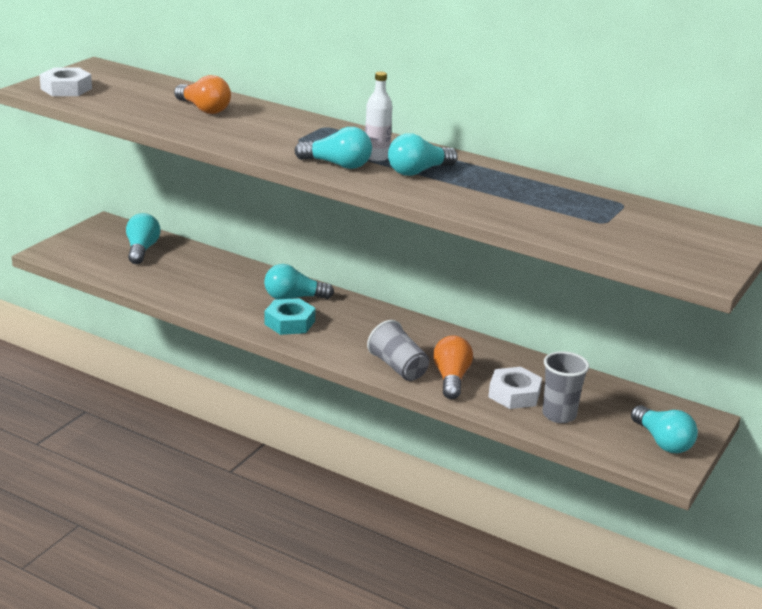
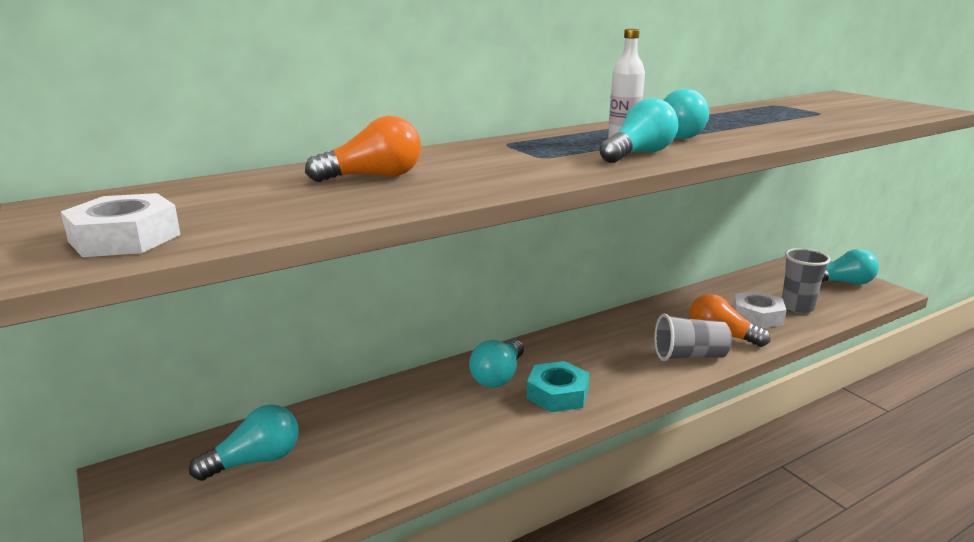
camera: 60 degrees left, 5 degrees down
turquoise light bulb [126,213,161,264] -> turquoise light bulb turned 120 degrees clockwise [189,405,299,481]

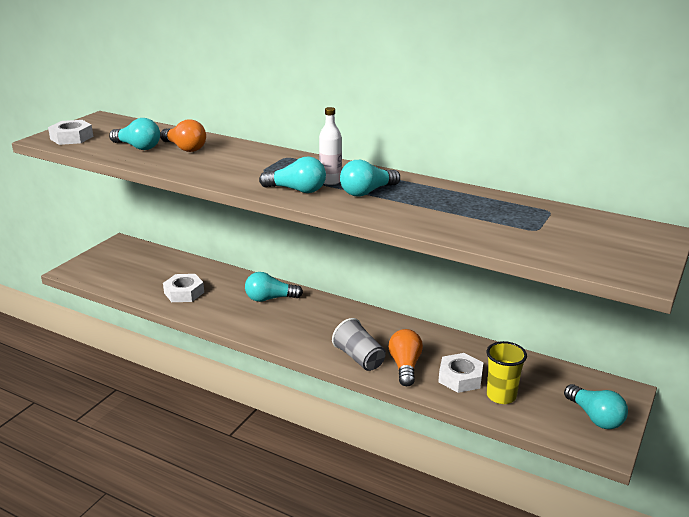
camera: 60 degrees right, 5 degrees up
turquoise light bulb [189,405,299,481] -> turquoise light bulb moved to [109,118,160,150]
turquoise nut [527,361,590,412] -> none
grey cup [782,248,830,314] -> yellow cup [486,341,527,404]
none -> white nut [163,274,204,302]

